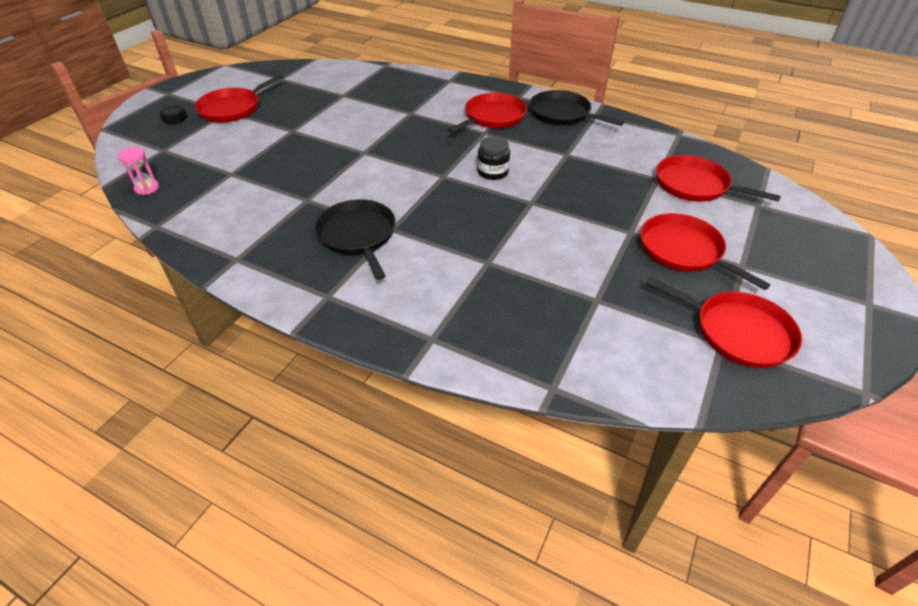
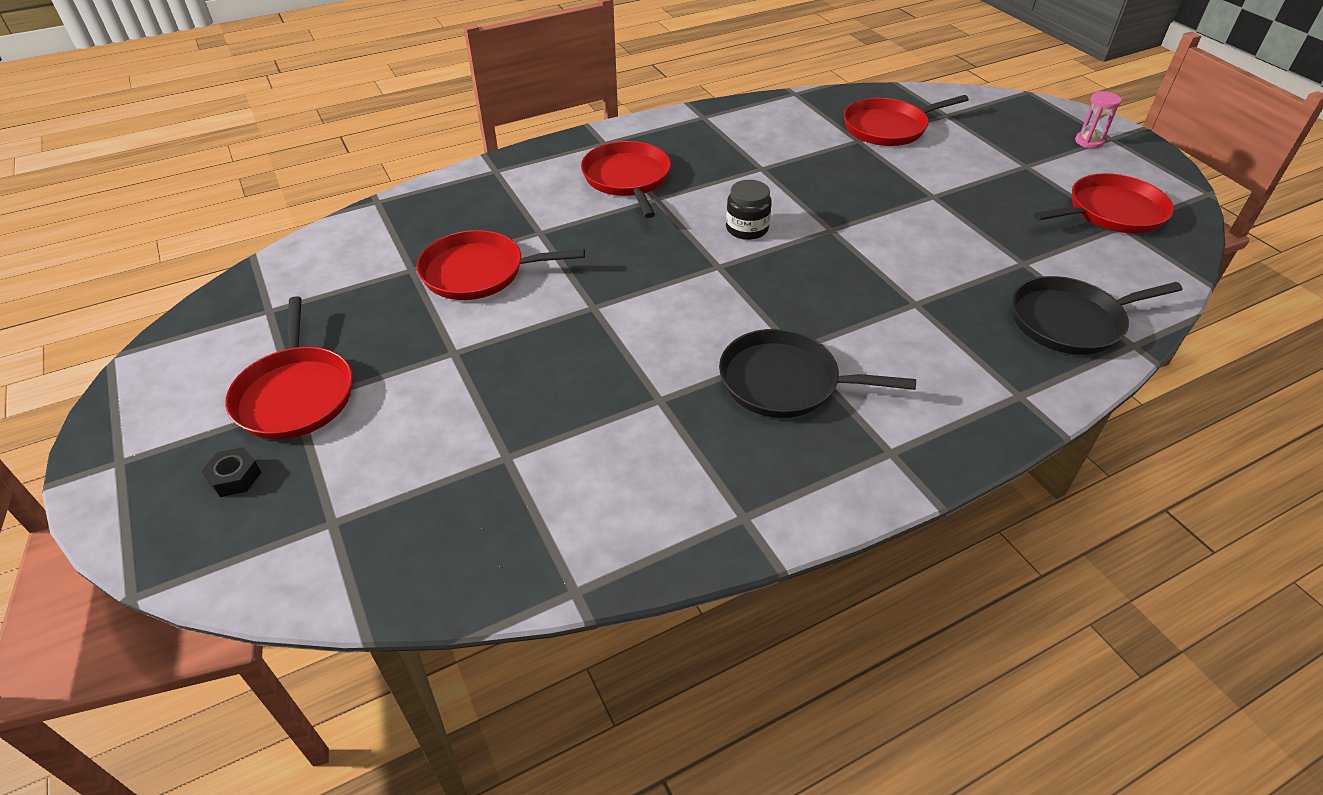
camera: 55 degrees left, 0 degrees up
pink hourglass [118,147,159,195] -> pink hourglass moved to [1075,91,1122,148]
black pan [529,90,624,126] -> black pan moved to [1012,276,1183,355]
red pan [640,213,771,290] -> red pan moved to [416,230,585,300]

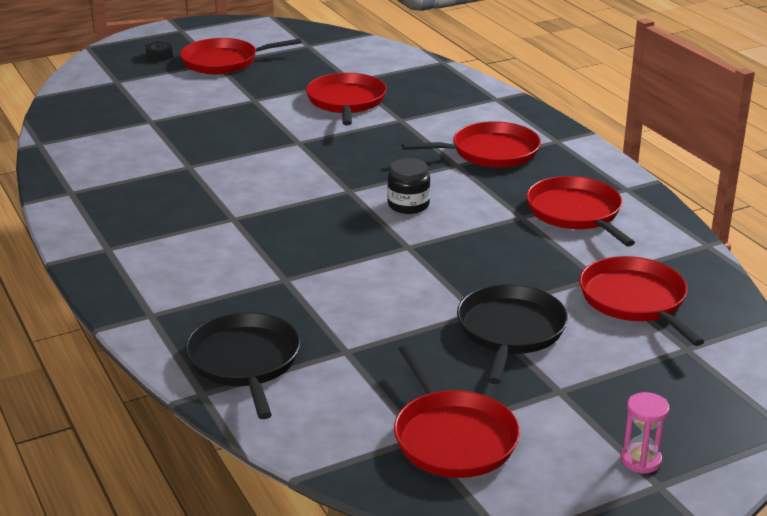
camera: 90 degrees right, 15 degrees down
black pan [719,329,916,418] -> black pan moved to [457,284,568,384]
none -> red pan [526,176,635,247]

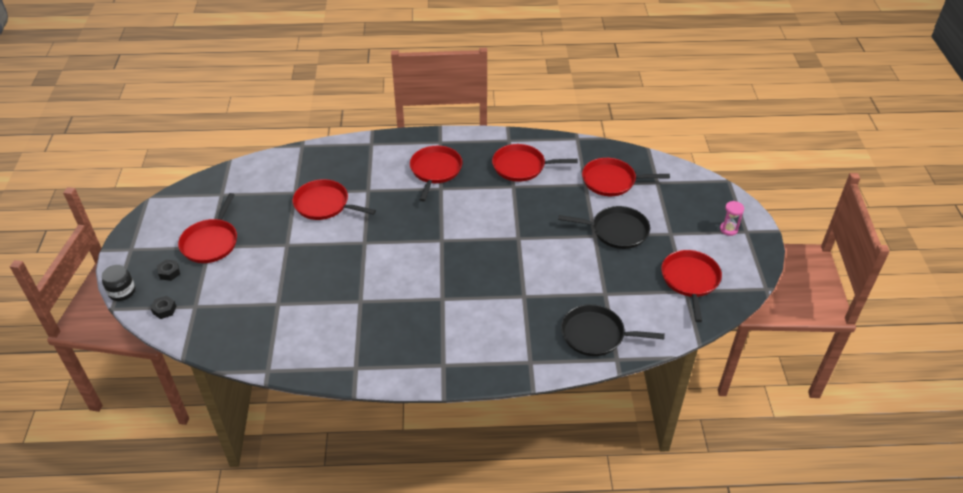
camera: 65 degrees left, 15 degrees up
black jar [387,158,430,214] -> black jar moved to [102,265,135,301]
red pan [394,345,520,478] -> red pan turned 90 degrees counterclockwise [661,250,722,322]
black pan [457,284,568,384] -> black pan turned 150 degrees clockwise [558,206,650,249]
none -> black nut [151,296,177,319]

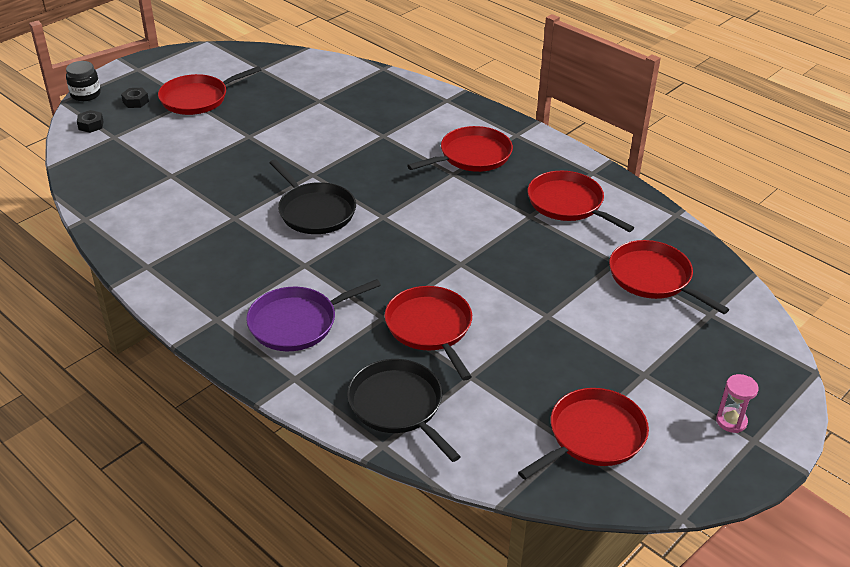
camera: 45 degrees right, 5 degrees down
red pan [292,179,376,220] -> red pan moved to [385,286,472,380]
black pan [558,206,650,249] -> black pan moved to [270,159,356,234]
none -> purple pan [246,279,381,351]

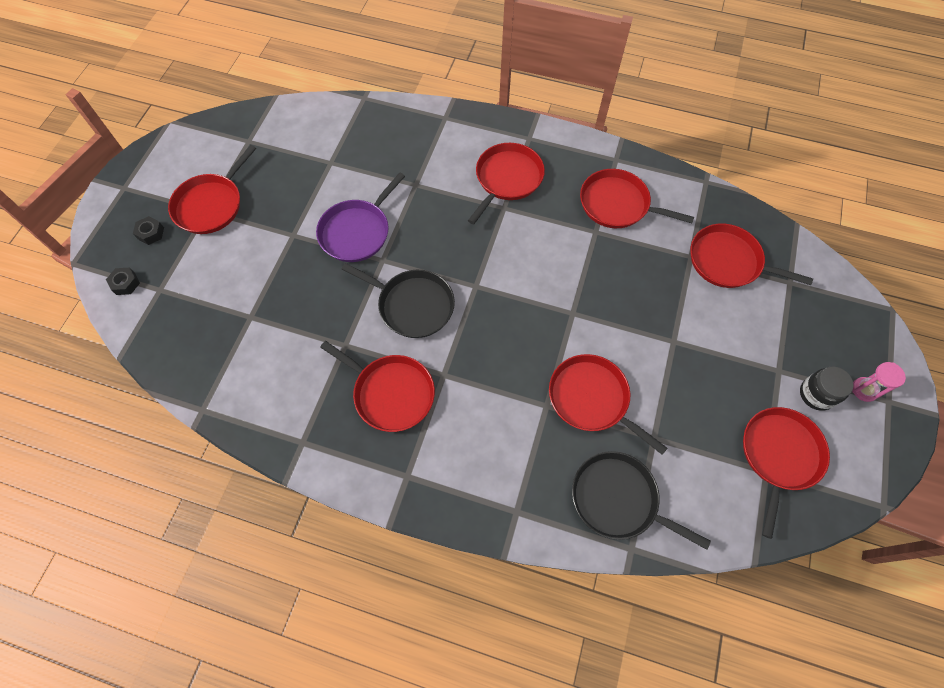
camera: 25 degrees left, 25 degrees up
black jar [66,61,101,101] -> black jar moved to [800,366,854,411]
purple pan [246,279,381,351] -> purple pan moved to [316,172,405,262]
none -> red pan [320,341,435,432]

